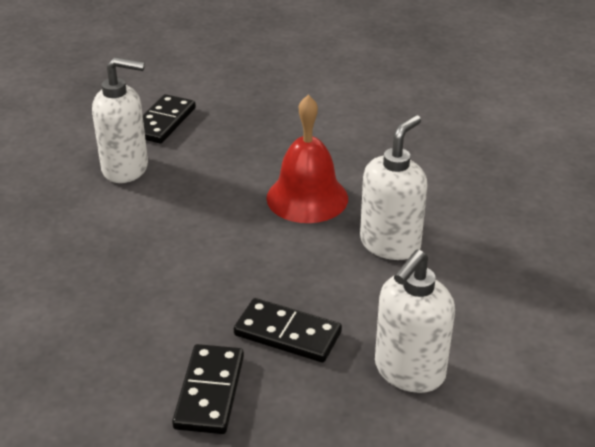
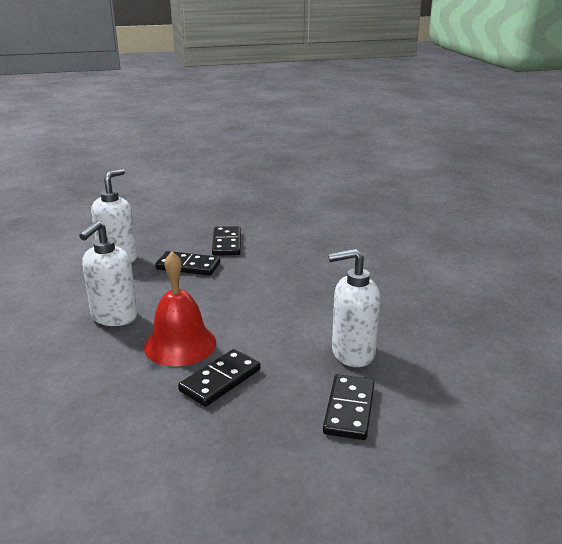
camera: 170 degrees right, 10 degrees down
none -> black domino [178,349,261,407]

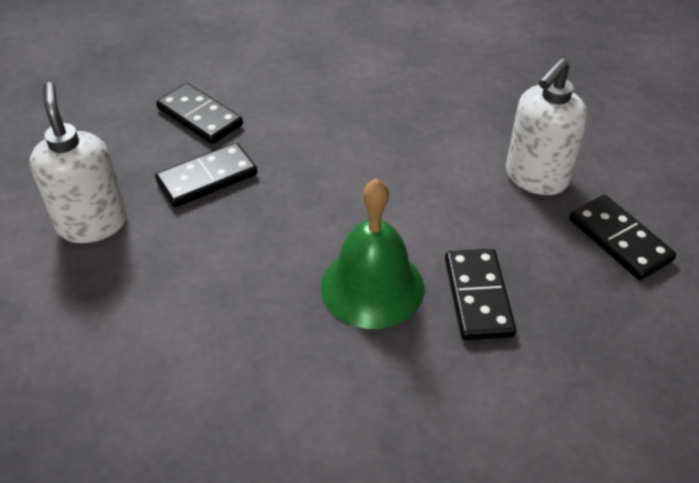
camera: 45 degrees left, 20 degrees up
white soap dispenser [79,221,137,326] -> none
red bell [144,252,216,366] -> green bell [321,178,424,329]

